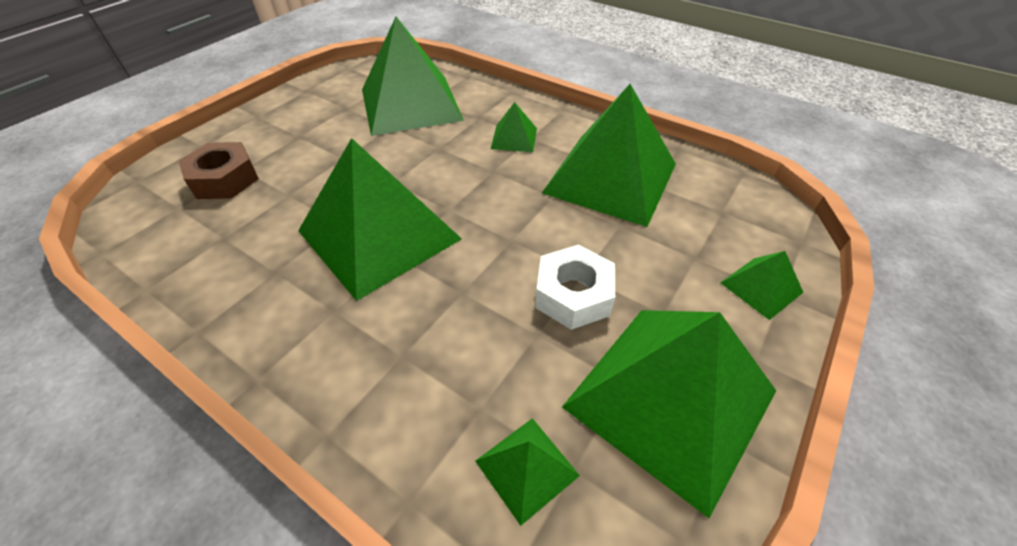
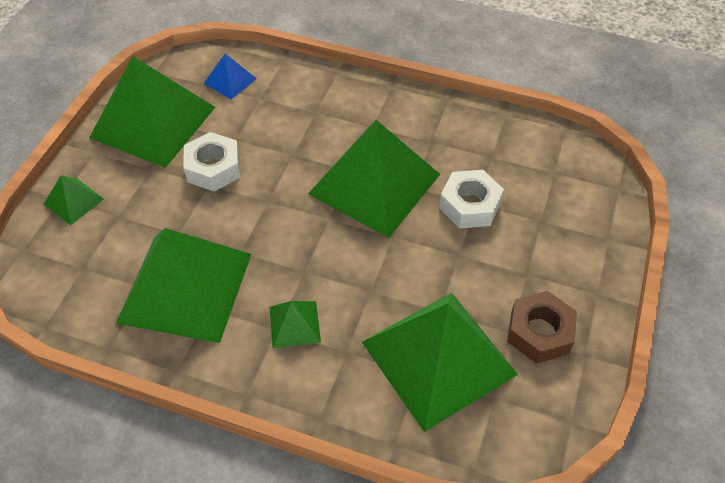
camera: 165 degrees right, 5 degrees up
brown nut [179,142,259,199] -> brown nut moved to [507,291,577,364]
green pyramid [475,418,580,526] -> blue pyramid [204,54,257,99]
none -> white nut [439,170,504,229]

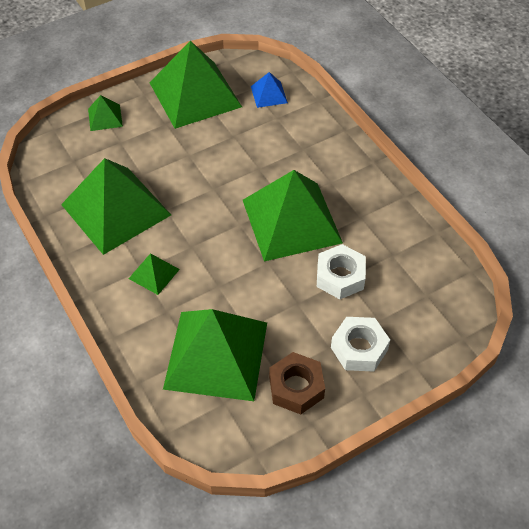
camera: 40 degrees right, 0 degrees up
white nut [183,132,241,192] -> white nut moved to [331,317,390,372]

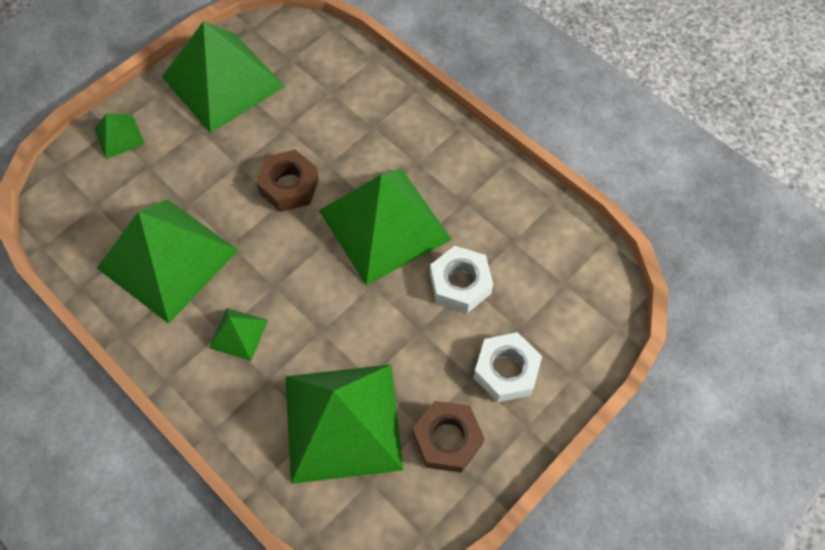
camera: 15 degrees left, 10 degrees up
blue pyramid [251,72,288,108] -> none
none -> brown nut [256,149,319,212]

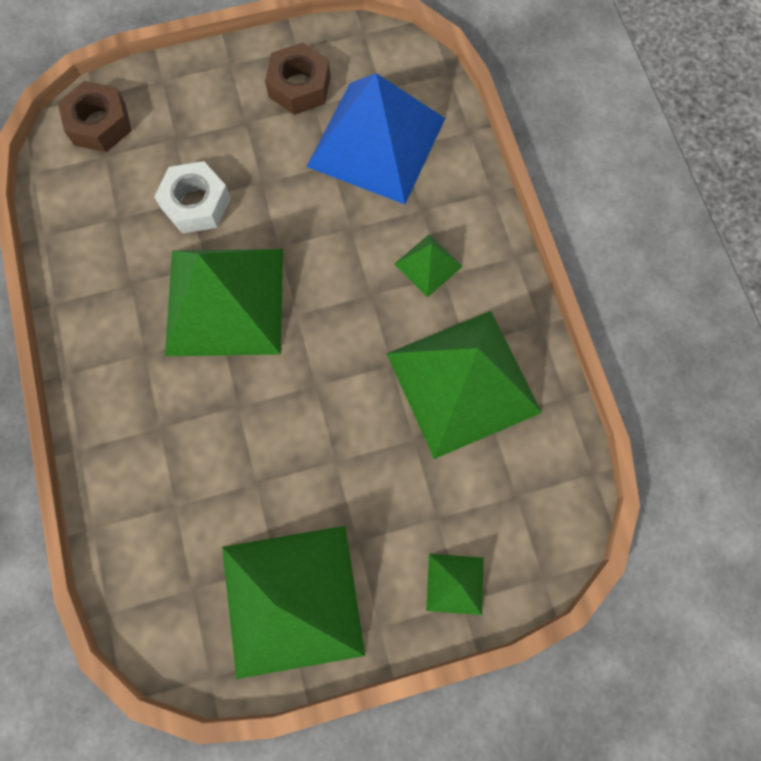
camera: 150 degrees left, 10 degrees up
brown nut [256,149,319,212] -> brown nut moved to [58,81,132,152]
green pyramid [285,364,403,484] -> blue pyramid [307,73,445,204]
white nut [473,332,542,402] -> none

